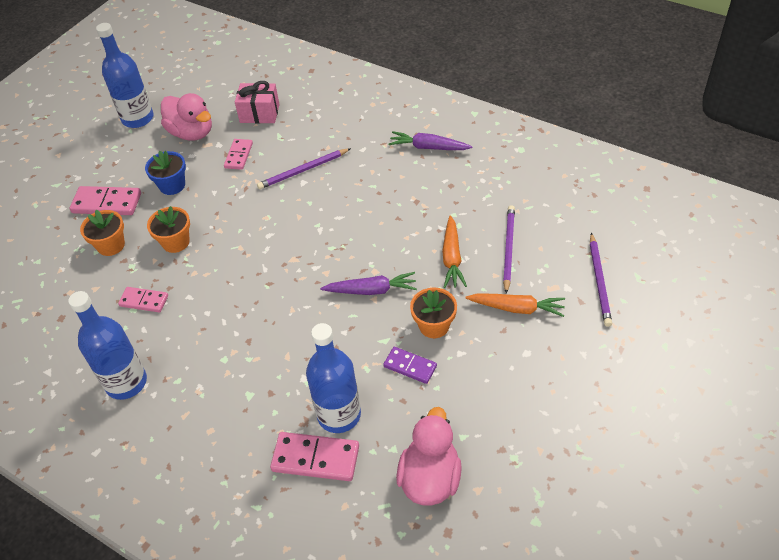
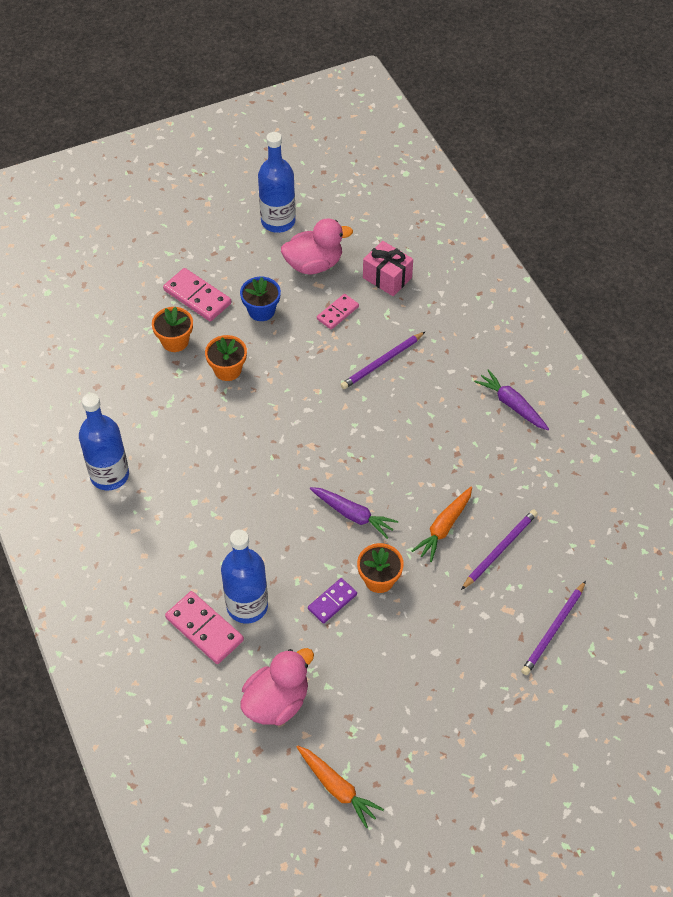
camera: 30 degrees right, 5 degrees up
pink domino [118,287,168,312] -> none
pink duck [161,93,212,141] -> pink duck turned 90 degrees counterclockwise [281,218,353,274]
purple pencil [257,148,351,189] -> purple pencil turned 45 degrees counterclockwise [341,332,425,389]
purple domino [383,347,437,384] -> purple domino turned 75 degrees clockwise [308,578,357,624]
orange carrot [465,294,565,317] -> orange carrot moved to [297,746,384,828]

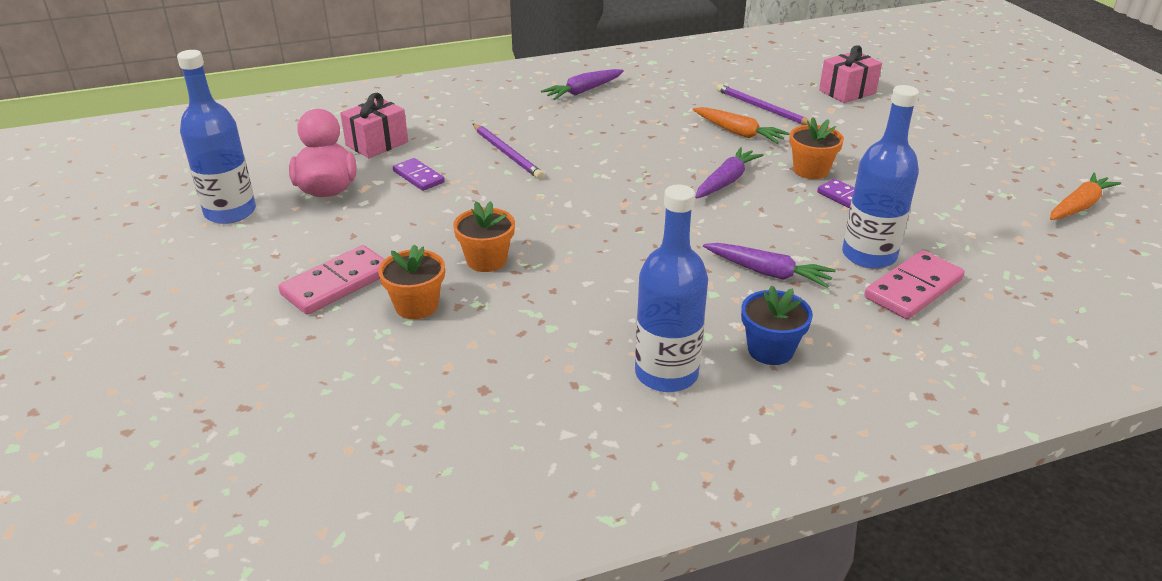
camera: 85 degrees left, 20 degrees down
blue flower pot [240,277,281,321] -> blue flower pot moved to [741,285,813,365]
pink duck [241,648,314,725] -> none
pink domino [317,294,359,330] -> purple domino [393,158,445,191]
purple pencil [521,581,586,675] -> pink gift [819,45,882,103]
none -> purple carrot [703,243,836,288]

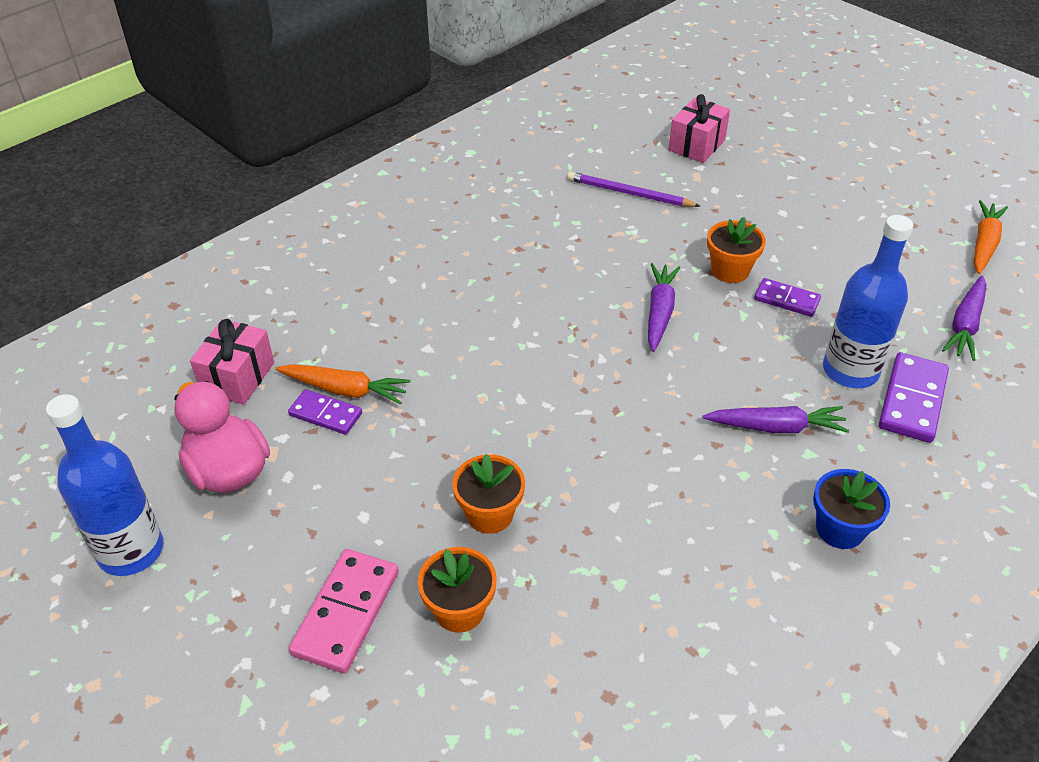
camera: 25 degrees left, 10 degrees up
purple pencil [473,124,544,179] -> none
purple carrot [541,69,624,100] -> purple carrot moved to [942,276,986,361]
blue bottle [635,185,708,392] -> none
orange carrot [693,107,790,144] -> orange carrot moved to [275,364,410,405]
pink domino [864,250,965,319] -> purple domino [879,352,949,443]

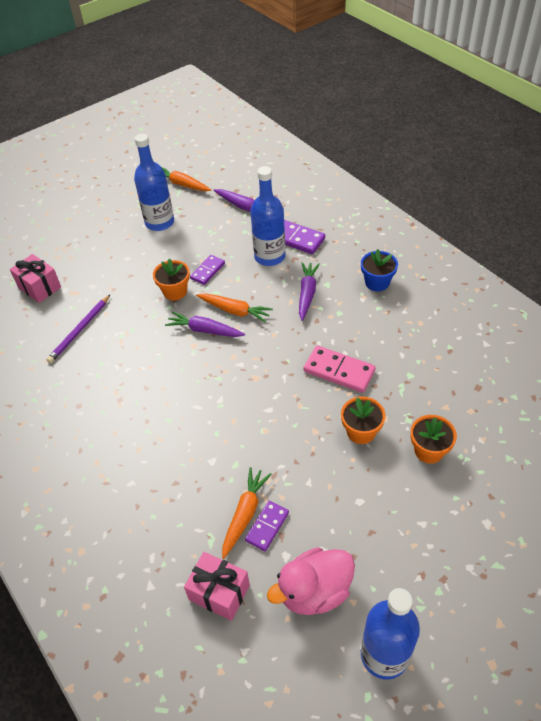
camera: 80 degrees left, 5 degrees up
pink domino [289,549,399,673] -> pink domino moved to [304,346,376,393]
none -> blue bottle [134,134,174,231]
none -> orange carrot [196,293,273,323]

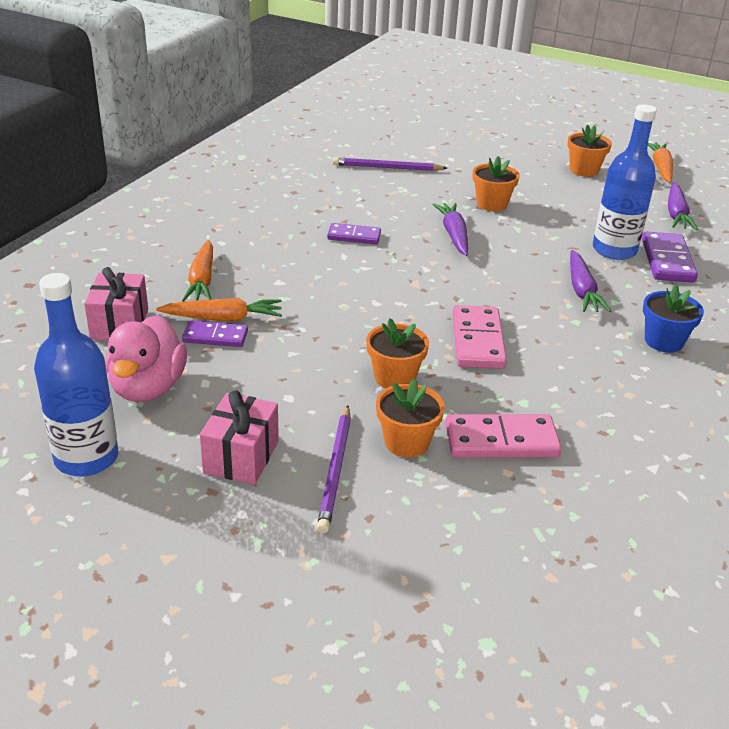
camera: 60 degrees right, 15 degrees down
pink gift [10,254,61,303] -> pink gift moved to [200,390,279,485]
blue bottle [134,134,174,231] -> orange flower pot [567,125,612,177]
purple domino [190,255,225,285] -> purple domino moved to [327,223,381,244]
orange carrot [196,293,273,323] -> orange carrot moved to [182,240,213,302]
pink duck [267,547,355,615] -> pink duck turned 120 degrees counterclockwise [106,315,187,402]
purple carrot [299,262,320,321] -> purple carrot turned 105 degrees clockwise [570,250,611,312]
none -> purple pencil [317,406,351,533]
none -> pink domino [445,414,562,458]

